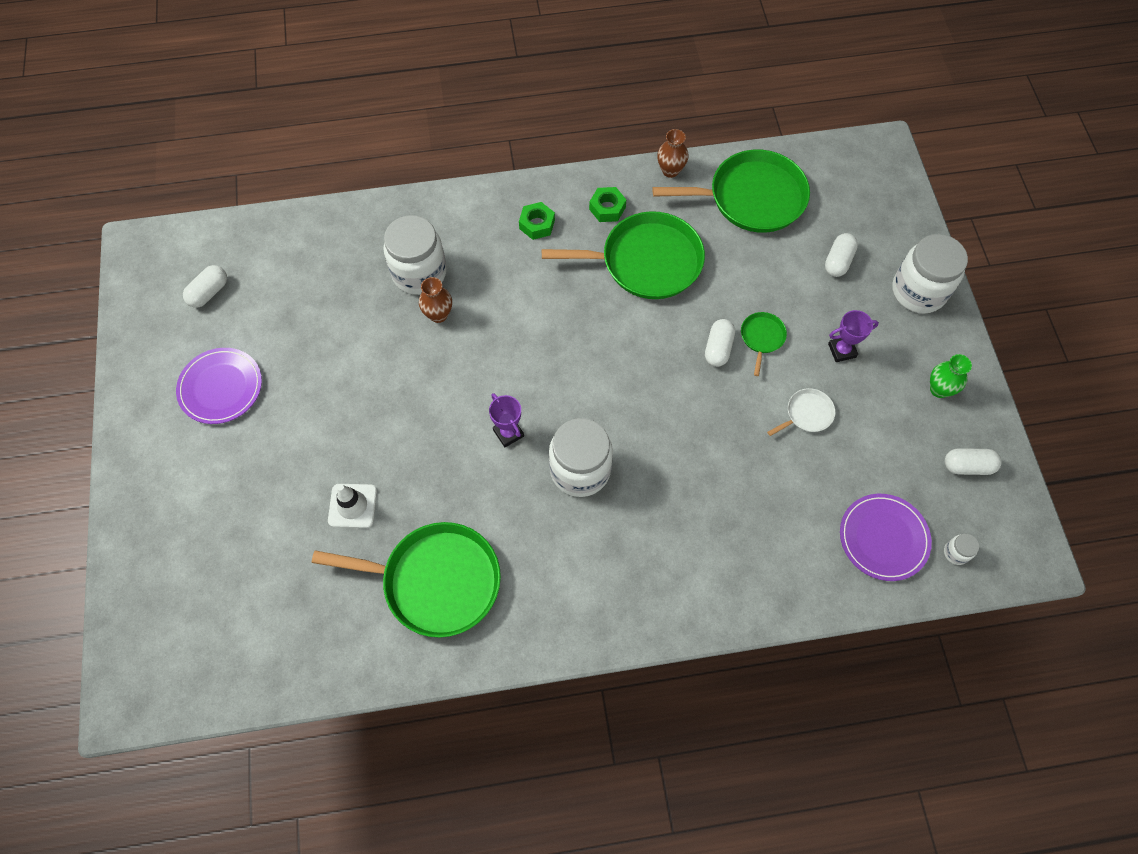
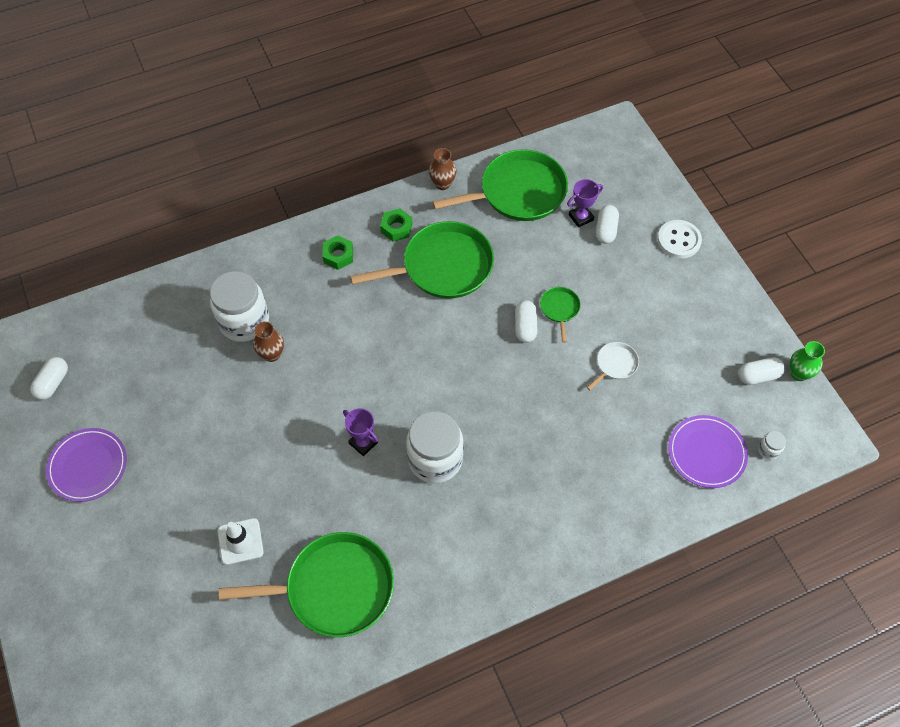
camera: 15 degrees left, 5 degrees down
purple trophy [828,310,879,362] -> purple trophy moved to [567,179,603,228]
white jar [892,234,968,313] -> white button [657,220,702,258]
green vase [930,354,972,398] -> green vase moved to [790,341,825,381]

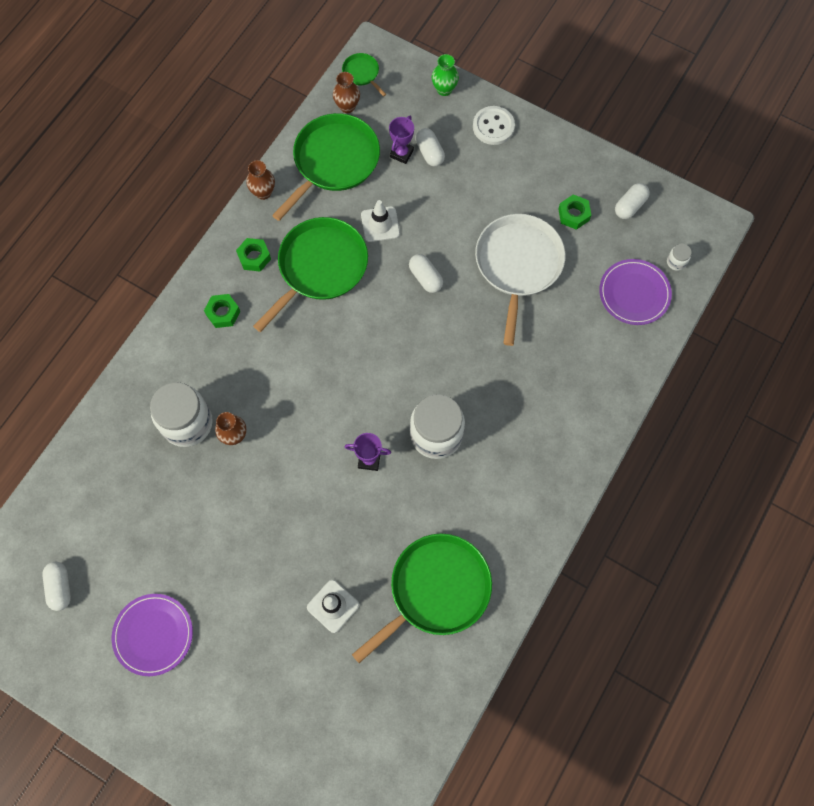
camera: 35 degrees left, 10 degrees up
green pan [540,287,581,343] -> green pan moved to [342,53,386,97]
white pan [587,342,639,390] -> white pan [475,214,566,346], size x2.26
green vase [790,341,825,381] -> green vase moved to [432,54,459,96]
none -> brown vase [333,72,360,113]
none -> white traffic cone [361,200,400,242]
none -> green nut [558,194,591,230]

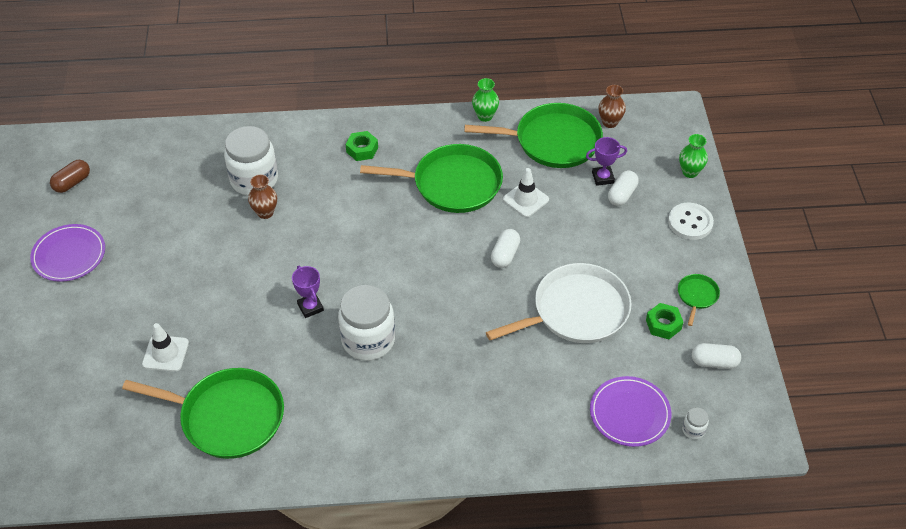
camera: 55 degrees right, 20 degrees down
white capsule [42,562,71,611] -> brown capsule [50,160,90,193]
green nut [236,238,271,272] -> none
brown vase [246,160,275,200] -> green vase [472,78,499,122]
green pan [342,53,386,97] -> green pan moved to [678,274,720,326]

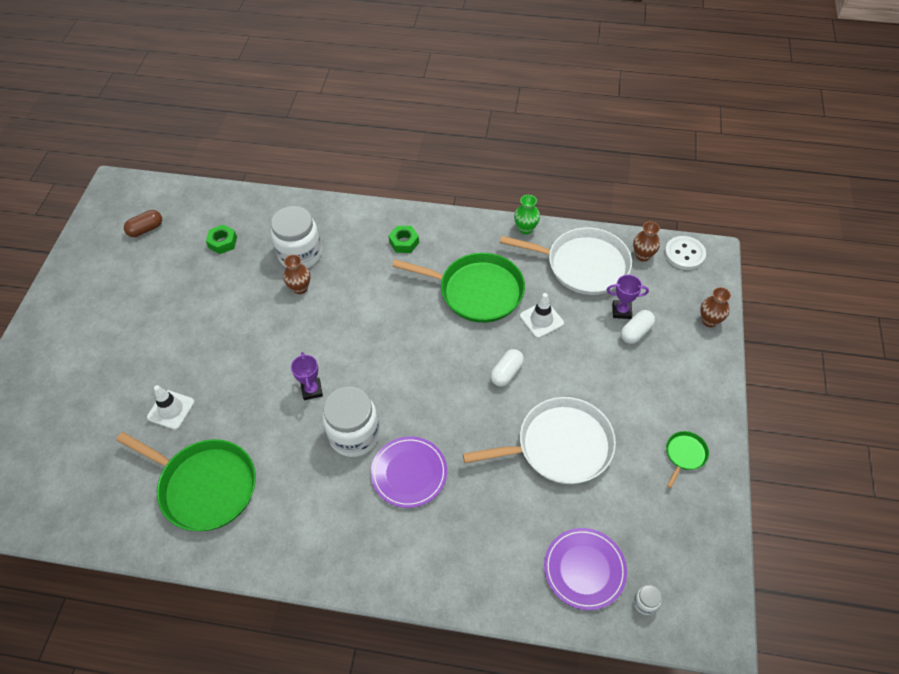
camera: 15 degrees right, 5 degrees up
purple plate [30,224,105,282] -> purple plate moved to [371,436,447,508]
green pan [464,103,603,168] -> white pan [500,227,632,295]
green nut [646,303,683,339] -> green nut moved to [206,224,237,254]
white button [668,203,714,240] -> white button moved to [665,236,706,270]
green vase [679,134,708,178] -> brown vase [700,287,731,327]
white capsule [692,343,741,369] -> none

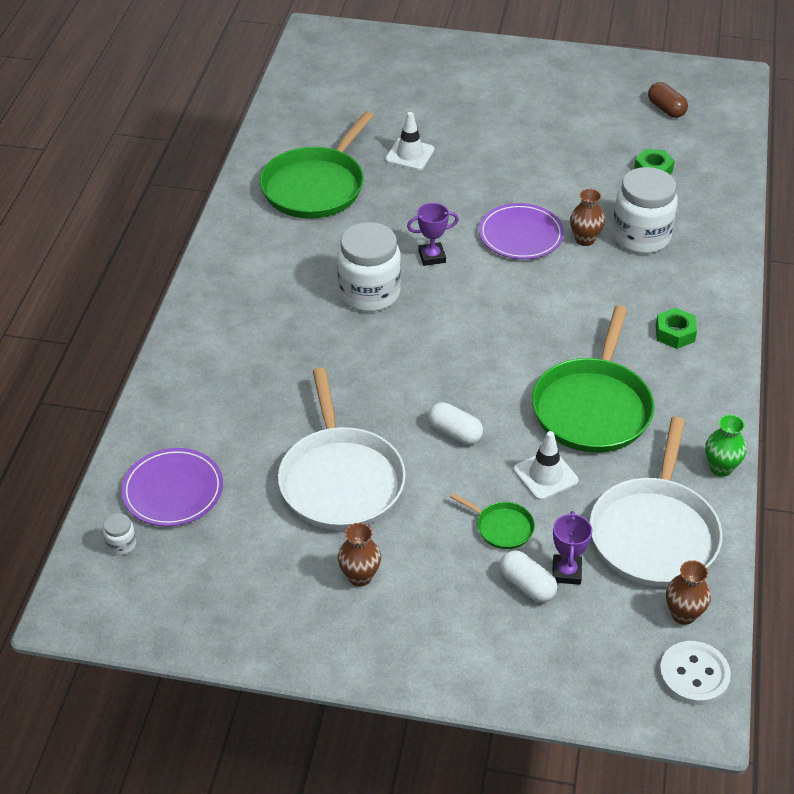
camera: 90 degrees right, 10 degrees down
purple plate [371,436,447,508] -> purple plate moved to [479,203,564,259]
green pan [666,431,709,488] -> green pan moved to [450,493,535,549]
brown vase [700,287,731,327] -> brown vase moved to [338,523,381,586]

